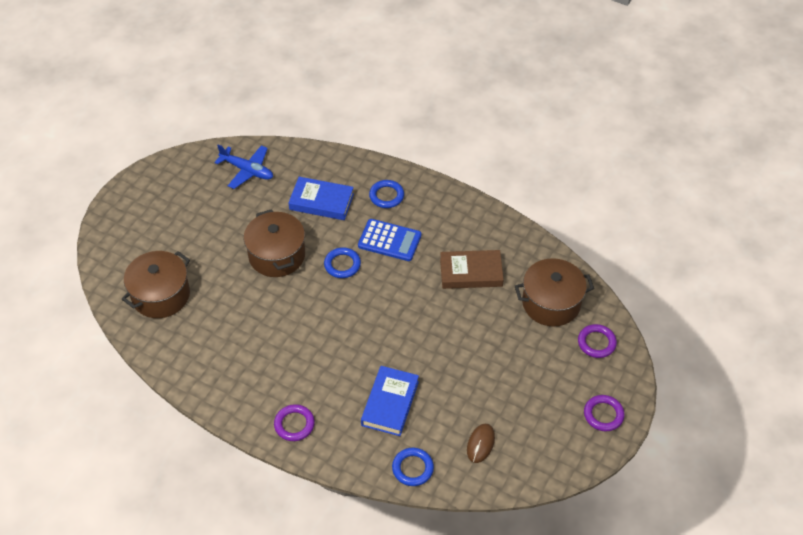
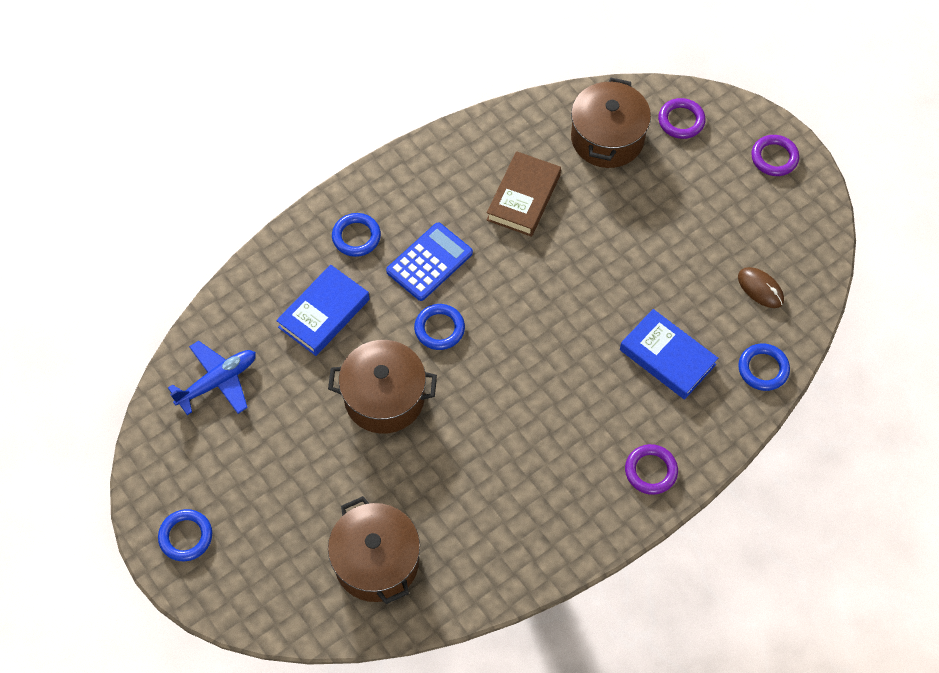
camera: 65 degrees left, 10 degrees up
none -> blue ring [158,509,212,561]

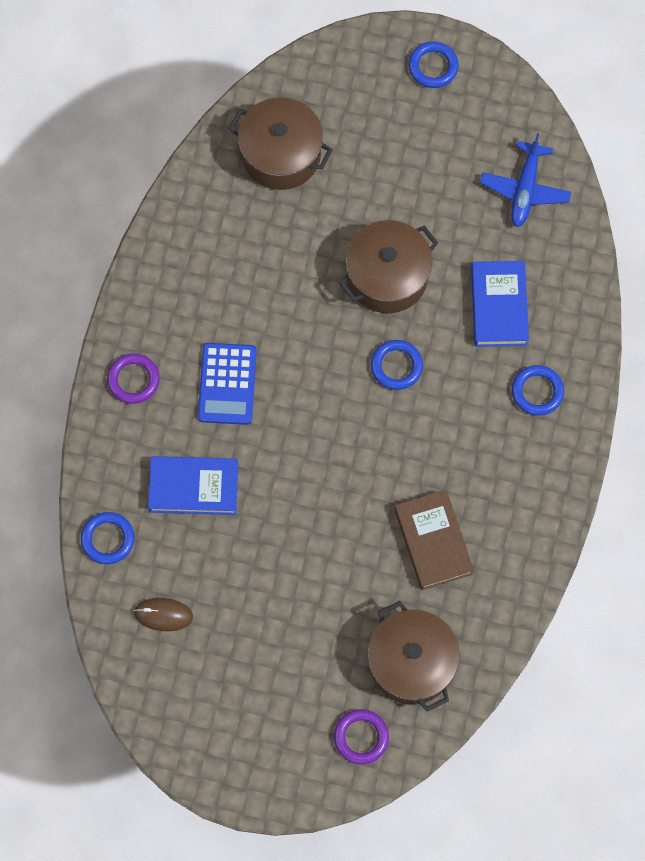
camera: 140 degrees right, 10 degrees up
blue calculator [386,223,473,301] -> blue calculator moved to [198,343,257,425]
purple ring [751,135,799,176] -> none

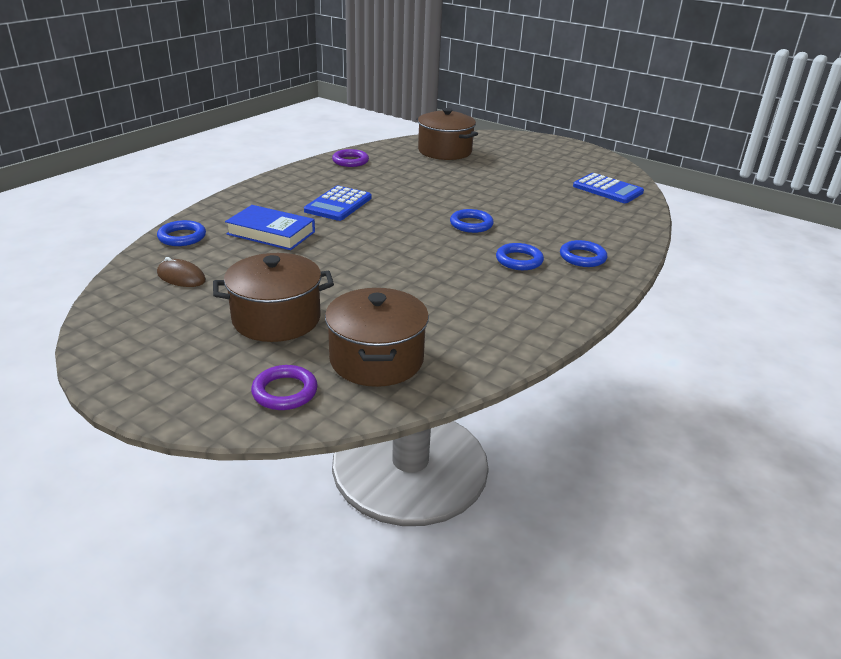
camera: 20 degrees right, 40 degrees down
purple ring [107,353,160,404] -> purple ring moved to [332,149,369,167]
brown pot [339,220,438,313] -> brown pot moved to [213,253,334,342]
brown book [394,490,474,590] -> none
blue ring [408,41,459,88] -> blue ring moved to [496,243,544,270]
blue book [471,261,529,347] -> none
blue plane [480,133,571,227] -> blue calculator [573,173,644,203]

